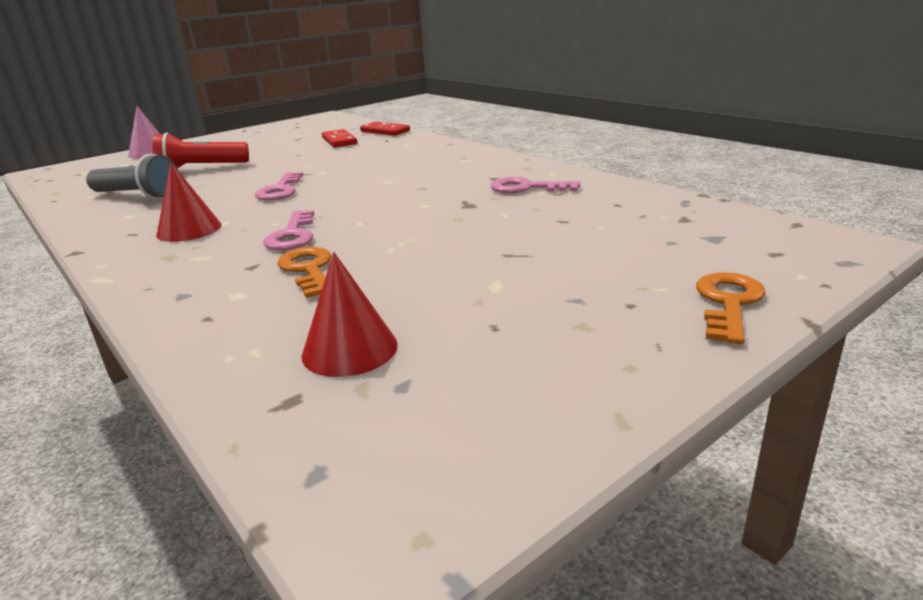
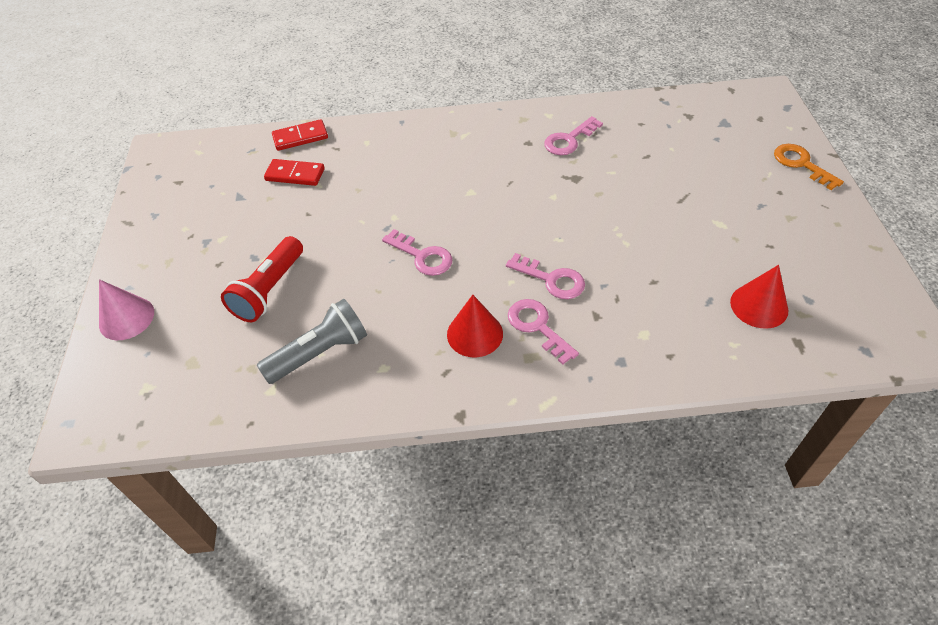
camera: 55 degrees left, 25 degrees up
orange key [277,247,331,298] -> none
none -> pink key [508,299,579,365]

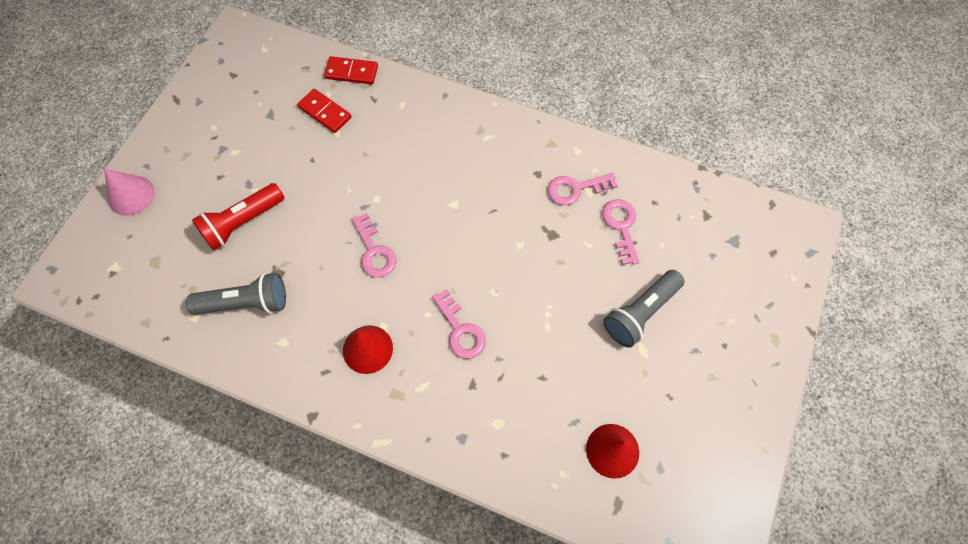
camera: 25 degrees right, 15 degrees up
pink key [508,299,579,365] -> pink key moved to [602,199,639,265]
orange key [774,144,844,190] -> none
none -> grey flashlight [603,270,684,348]

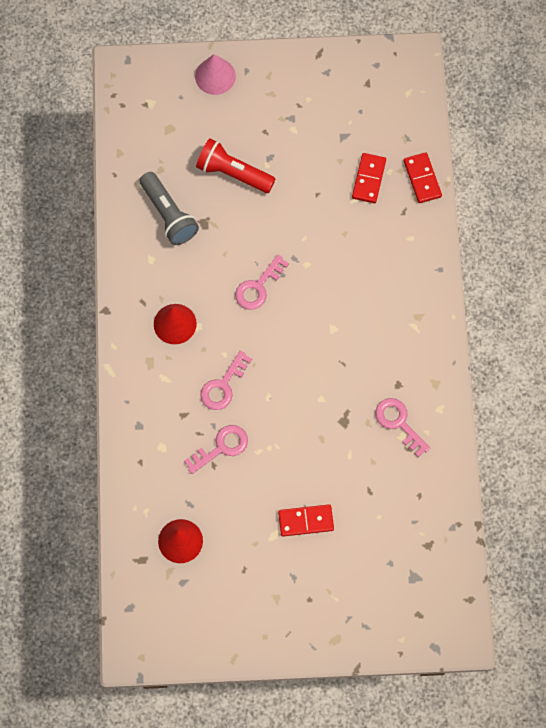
camera: 65 degrees right, 5 degrees up
pink key [602,199,639,265] -> pink key moved to [184,425,248,474]
grey flashlight [603,270,684,348] -> red domino [278,504,334,537]

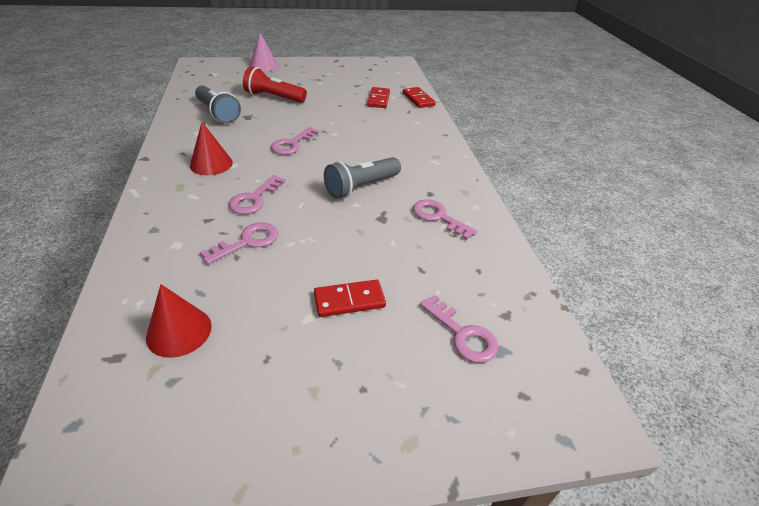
camera: 10 degrees left, 30 degrees down
none -> grey flashlight [324,157,401,199]
none -> pink key [420,295,499,363]

